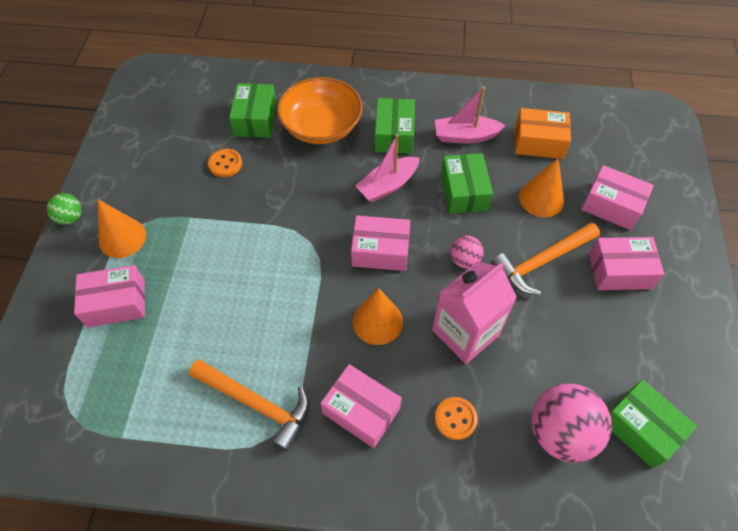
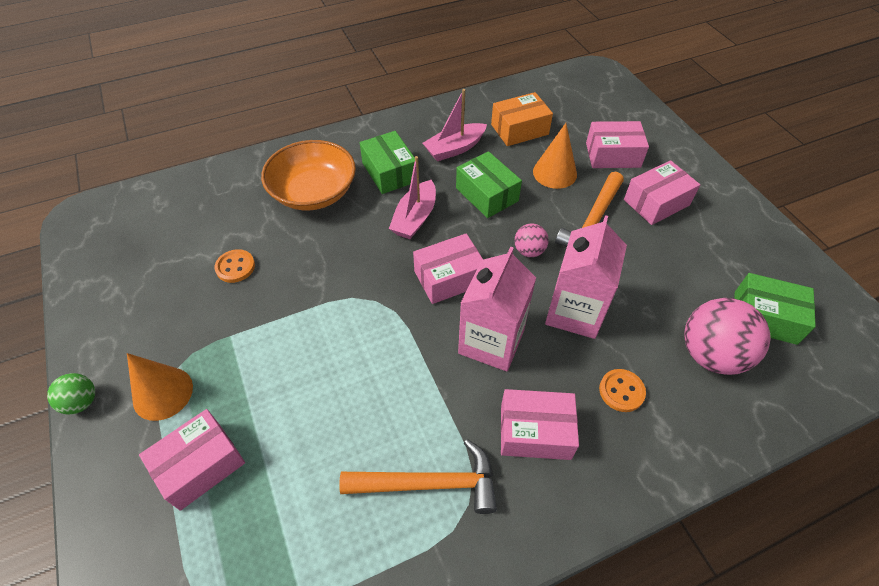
camera: 30 degrees left, 5 degrees down
green box [229,83,277,138] -> none
orange cone [352,288,403,345] -> pink carton [458,247,536,372]

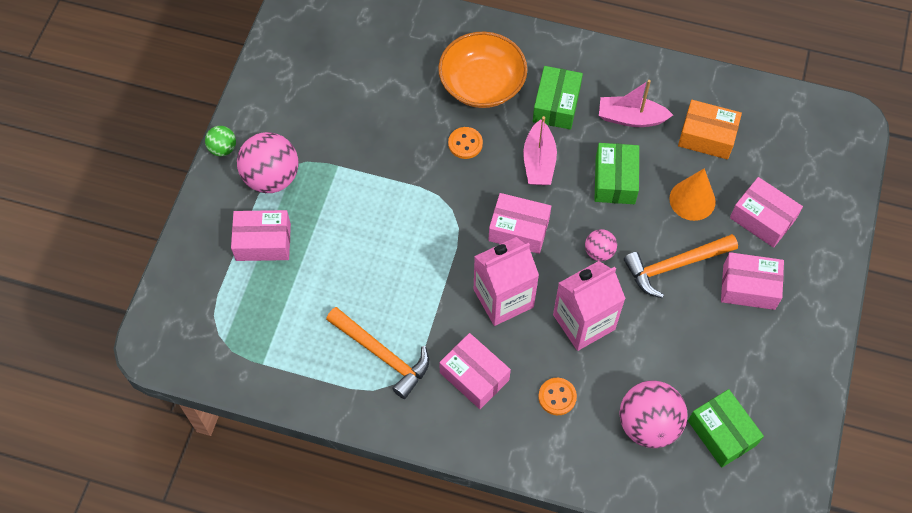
camera: 40 degrees right, 10 degrees up
orange cone [127,353,193,421] -> pink ball [237,132,298,193]
orange button [214,249,255,283] -> orange button moved to [448,127,483,159]
pink boat [389,156,436,239] -> pink boat turned 60 degrees counterclockwise [523,116,557,185]

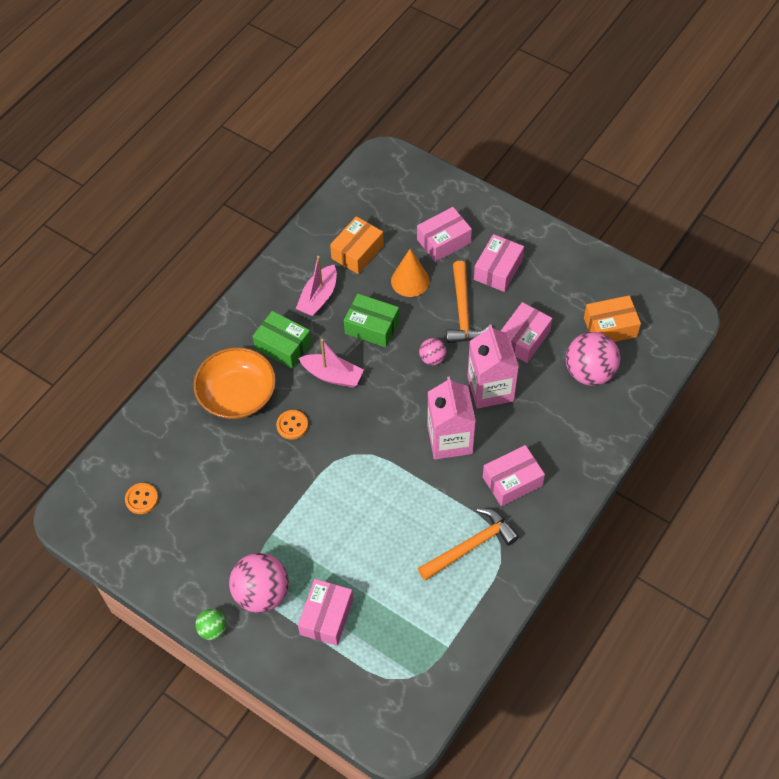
camera: 70 degrees left, 5 degrees down
pink box [488,193,551,254] -> pink box moved to [501,302,552,363]
orange button [538,378,577,415] -> orange button moved to [125,483,158,514]
green box [688,389,764,468] -> orange box [584,295,641,342]

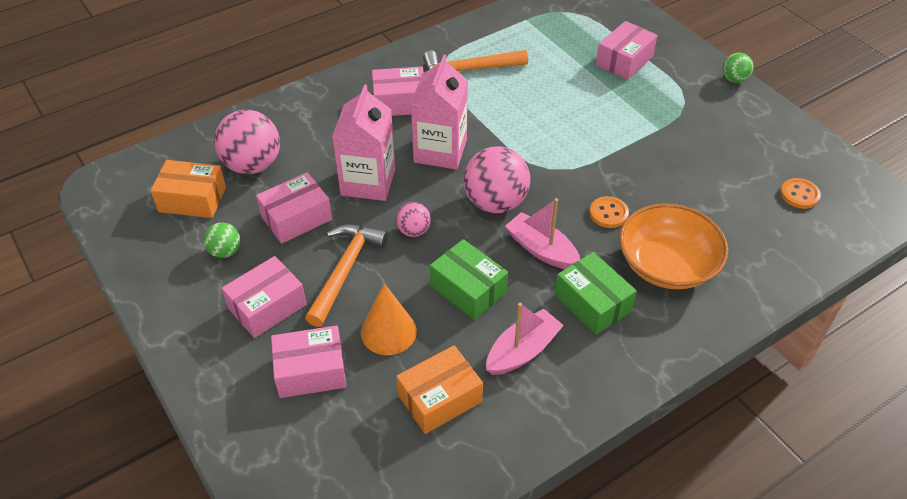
camera: 160 degrees left, 10 degrees down
pink ball [229,553,289,613] -> pink ball moved to [464,146,530,213]
none -> green ball [204,223,240,258]

